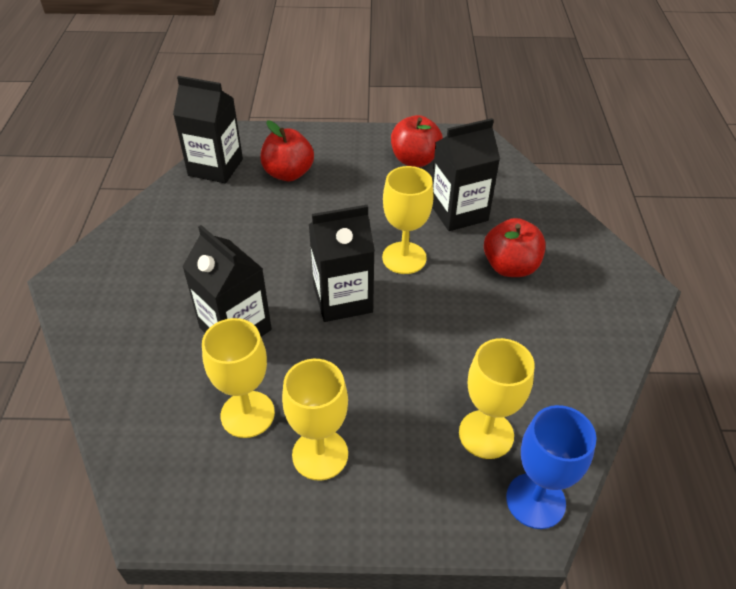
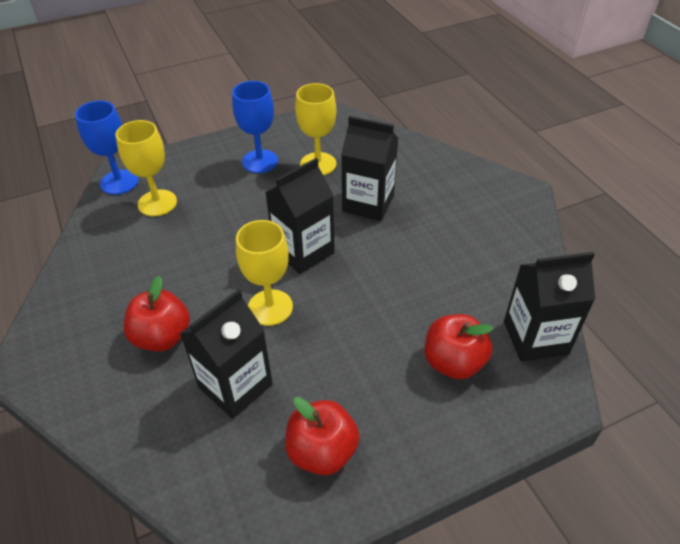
camera: 155 degrees right, 0 degrees up
yellow goblet [282,359,348,481] -> blue goblet [232,81,278,173]

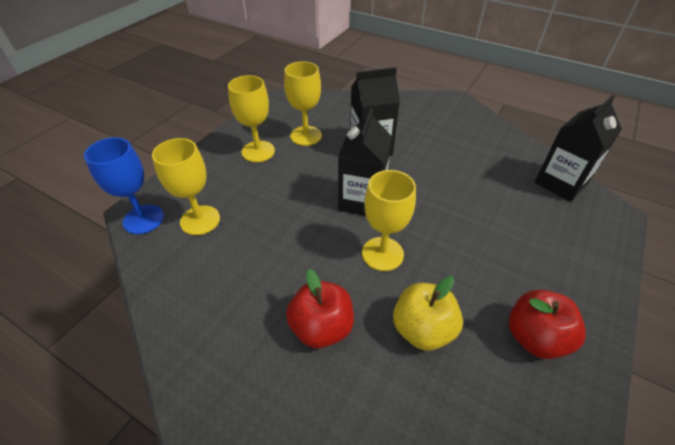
camera: 35 degrees left, 0 degrees up
black carton [180,289,273,419] -> yellow apple [393,276,463,351]
blue goblet [232,81,278,173] -> yellow goblet [228,75,275,162]
red apple [425,314,494,379] -> none

